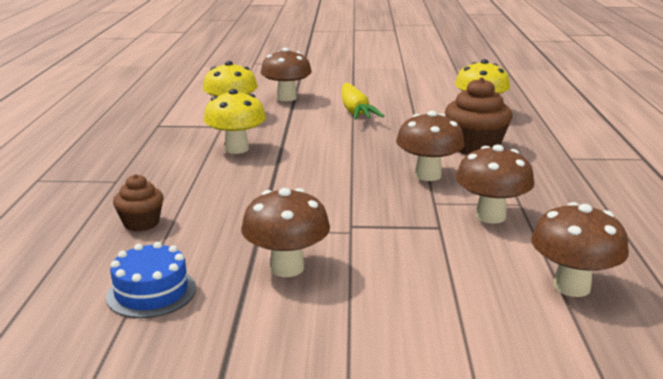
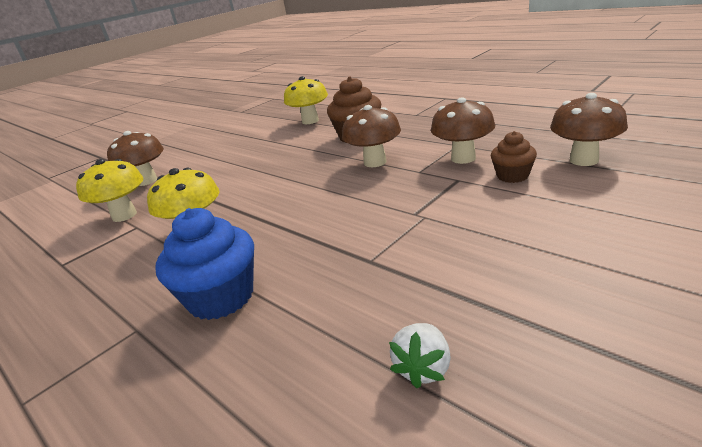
camera: 45 degrees left, 5 degrees up
blue cake [106,242,196,318] -> white strawberry [389,323,451,388]
brown cupcake [113,174,164,232] -> brown cupcake moved to [491,131,537,183]
brown mushroom [241,188,330,277] -> none
yellow carrot [341,83,384,120] -> none
none -> blue cupcake [155,208,254,320]

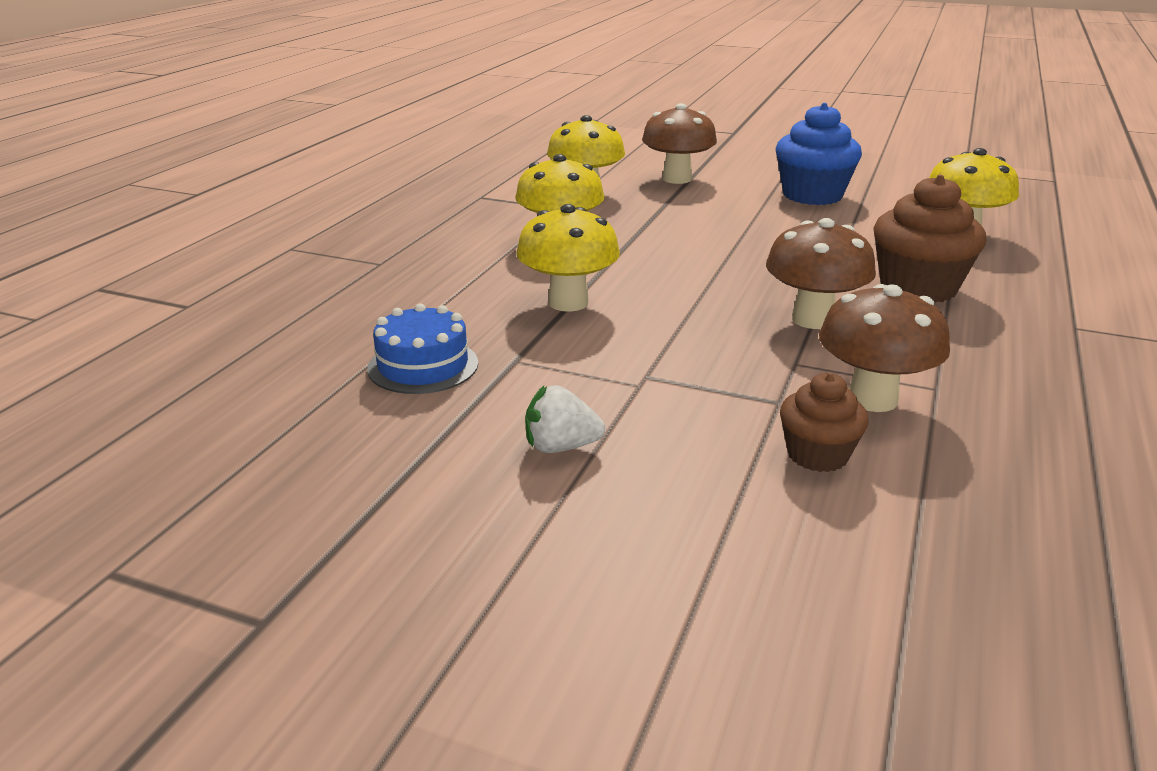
camera: 65 degrees right, 0 degrees up
blue cupcake [155,208,254,320] -> blue cupcake moved to [776,103,862,205]
white strawberry [389,323,451,388] -> white strawberry moved to [525,385,605,453]
brown mushroom [550,93,628,166] -> none
none -> blue cake [367,303,478,394]
none -> yellow mushroom [516,204,620,312]

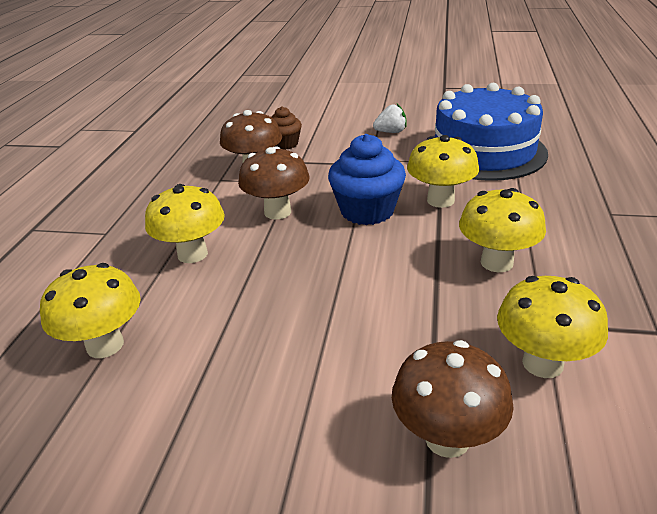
camera: 170 degrees right, 5 degrees up
blue cake [367,303,478,394] -> blue cake [434,83,548,181], size x2.09
blue cupcake [776,103,862,205] -> blue cupcake moved to [328,134,406,225]
brown cupcake [873,175,986,303] -> yellow mushroom [145,184,225,263]

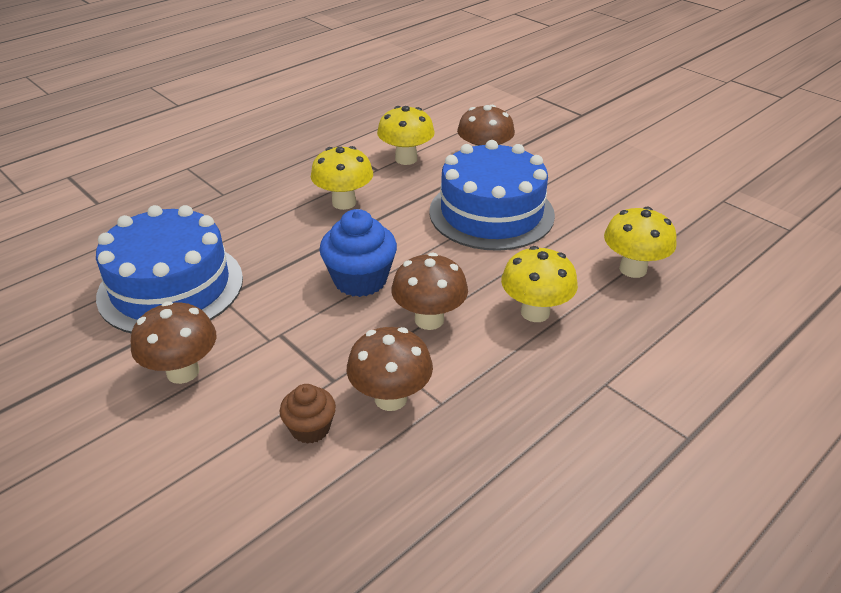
camera: 145 degrees left, 5 degrees up
white strawberry [373,104,407,133] -> brown mushroom [131,301,216,384]
yellow mushroom [407,135,479,208] -> none
none -> blue cake [429,140,555,251]

